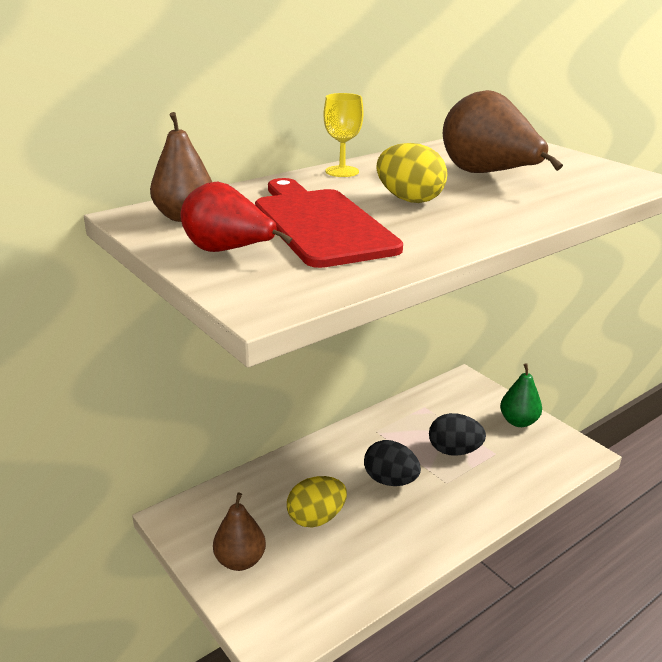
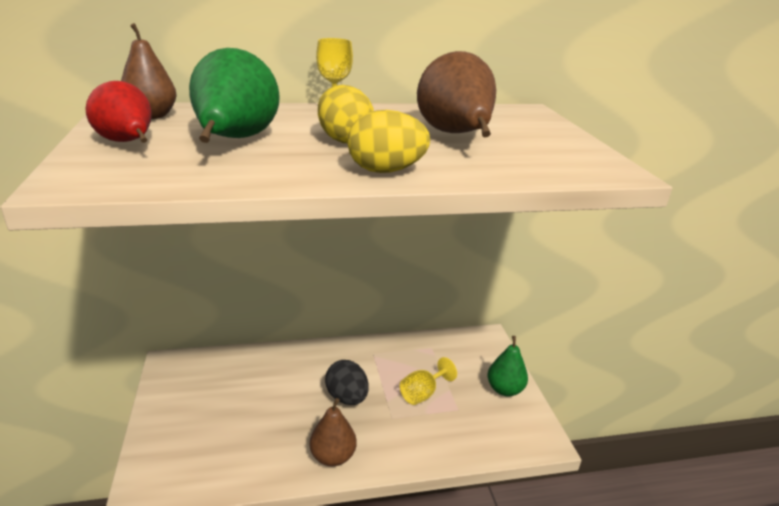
camera: 25 degrees right, 0 degrees up
brown pear [213,493,266,571] -> brown pear moved to [310,398,357,466]
red cutting board [255,178,403,268] -> green pear [189,48,280,143]
yellow egg [287,476,347,527] -> yellow egg moved to [347,110,430,173]
black egg [429,413,486,456] -> yellow goblet [400,357,457,405]

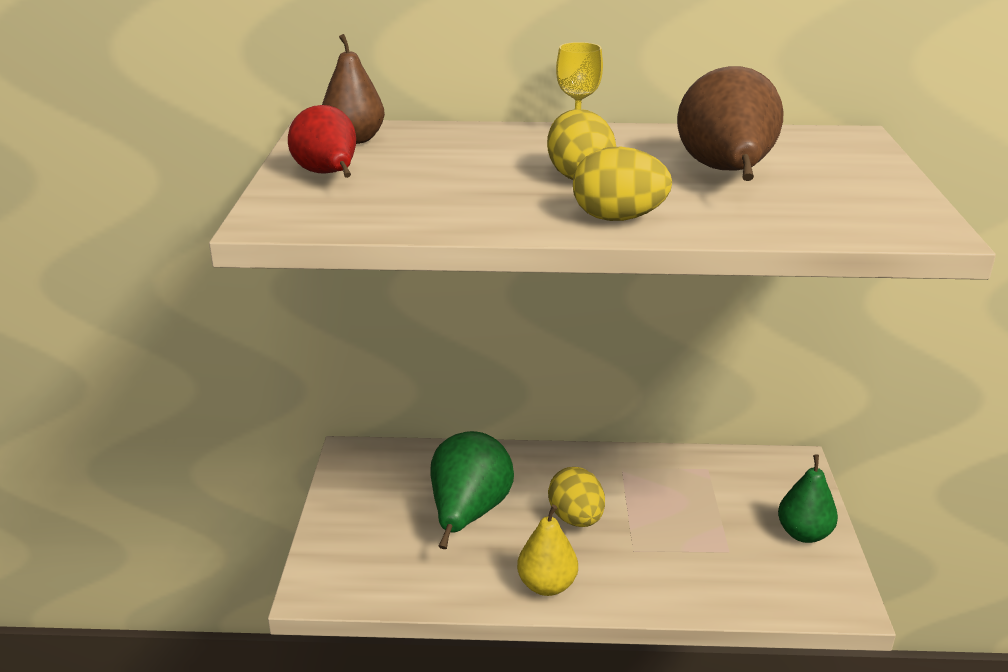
camera: 15 degrees right, 0 degrees up
green pear [189,48,280,143] -> green pear moved to [430,431,514,549]
brown pear [310,398,357,466] -> yellow pear [517,505,578,596]
black egg [325,360,369,405] -> yellow egg [548,467,605,527]
yellow goblet [400,357,457,405] -> none

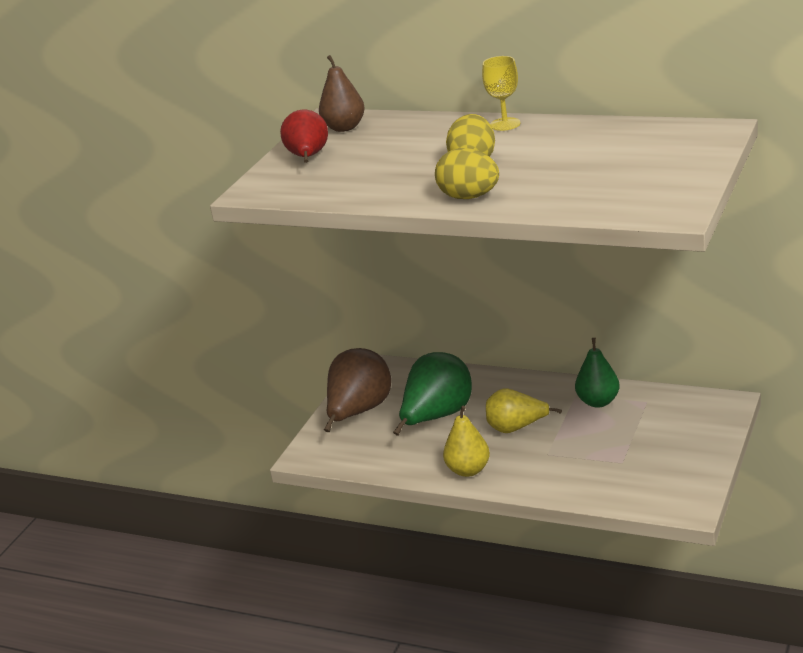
camera: 25 degrees right, 0 degrees up
yellow egg [548,467,605,527] -> yellow pear [486,388,562,433]
brown pear [677,66,784,181] -> brown pear moved to [324,348,391,432]
green pear [778,455,838,543] -> green pear moved to [575,338,620,408]

